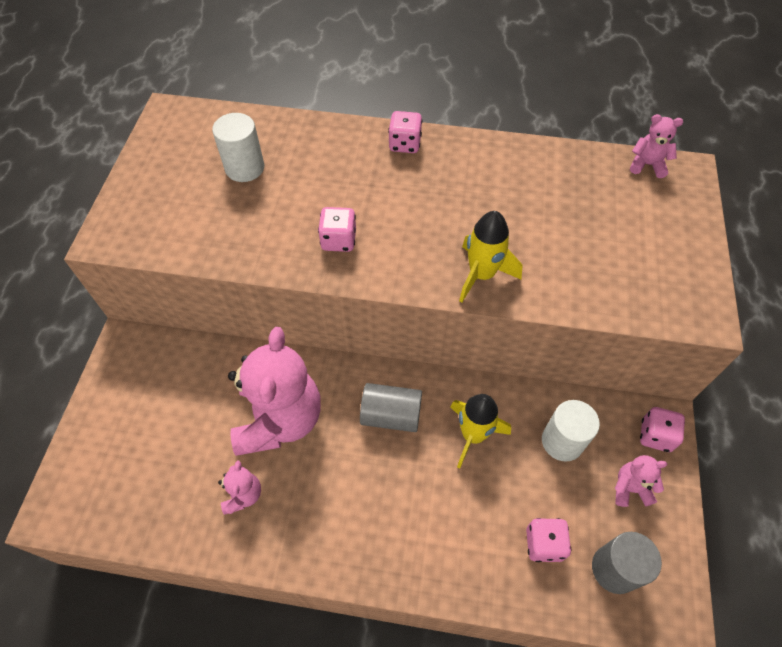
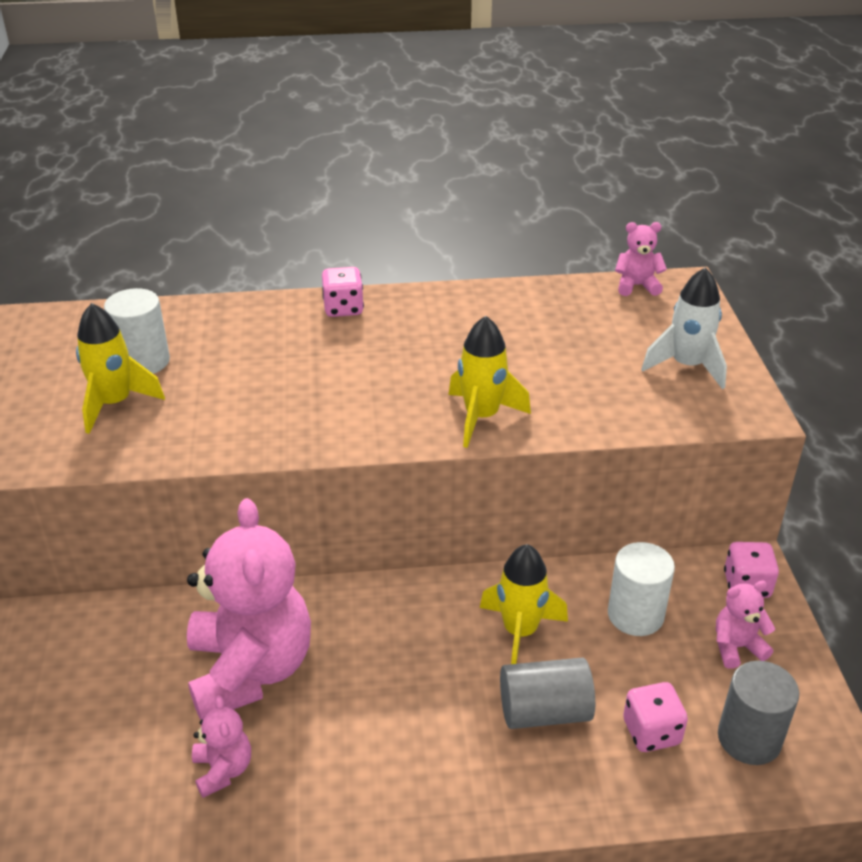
camera: 15 degrees left, 20 degrees down
pink dice [318,207,356,252] -> none
grey cylinder [360,383,422,432] -> grey cylinder moved to [500,658,595,729]
none -> yellow rocket [76,303,165,434]
none -> white rocket [641,267,727,389]

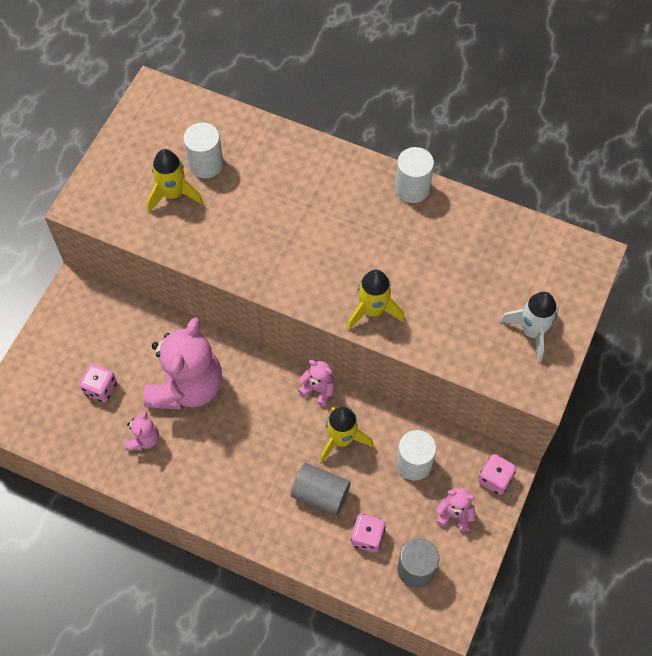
camera: 30 degrees right, 25 degrees up
pink dice [322,267,364,317] -> pink dice moved to [79,364,117,402]
pink teddy bear [615,222,667,296] -> pink teddy bear moved to [298,360,334,406]
none -> white cylinder [395,147,434,203]

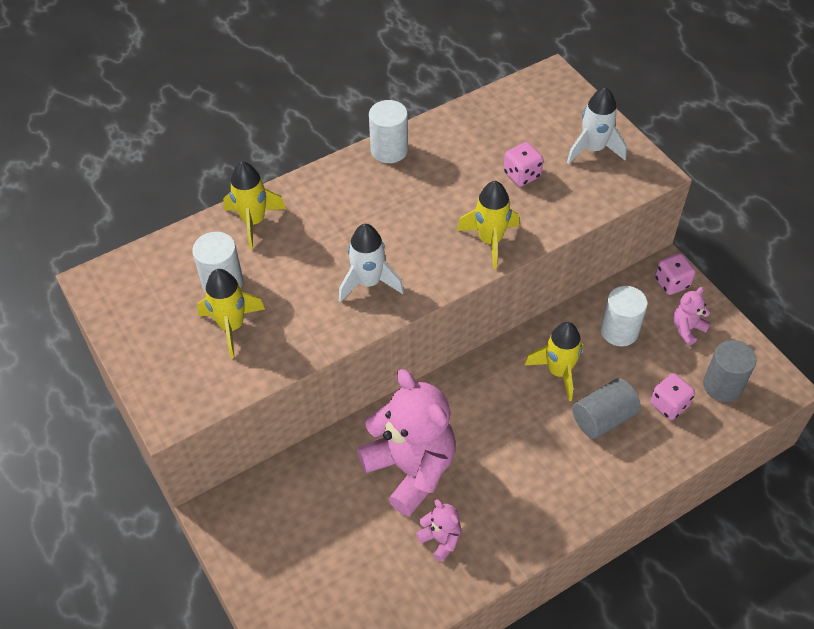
camera: 55 degrees left, 10 degrees down
pink dice [79,364,117,402] -> pink dice moved to [503,142,544,187]
pink teddy bear [298,360,334,406] -> none
none -> yellow rocket [223,162,286,249]
none -> white rocket [339,224,404,303]

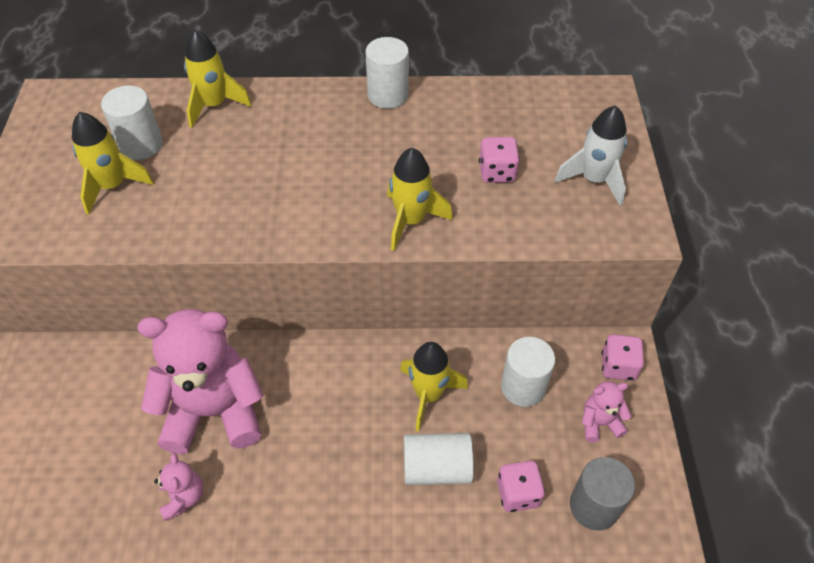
camera: 30 degrees right, 0 degrees up
white rocket [339,224,404,303] -> none
pink teddy bear [357,369,456,516] -> pink teddy bear turned 90 degrees counterclockwise [137,309,264,454]
grey cylinder [572,378,641,439] -> white cylinder [404,433,474,485]

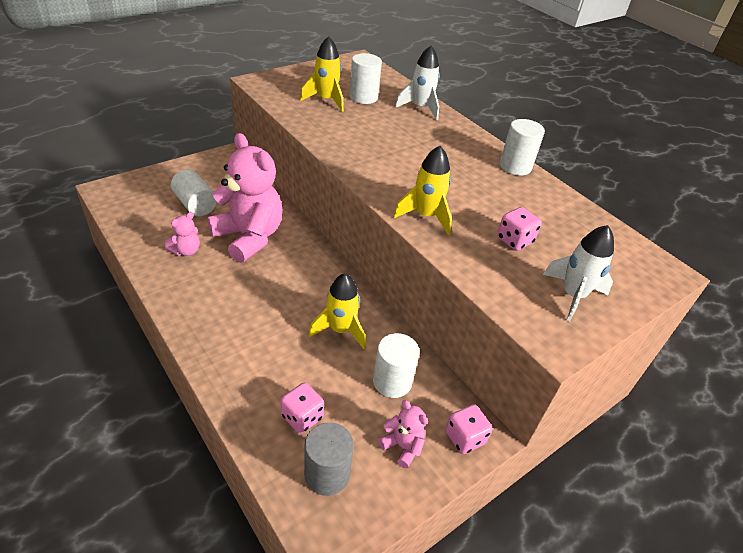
camera: 50 degrees right, 10 degrees down
yellow rocket [184,29,252,128] -> white rocket [395,46,440,120]
white cylinder [404,433,474,485] -> white cylinder moved to [171,169,217,216]

